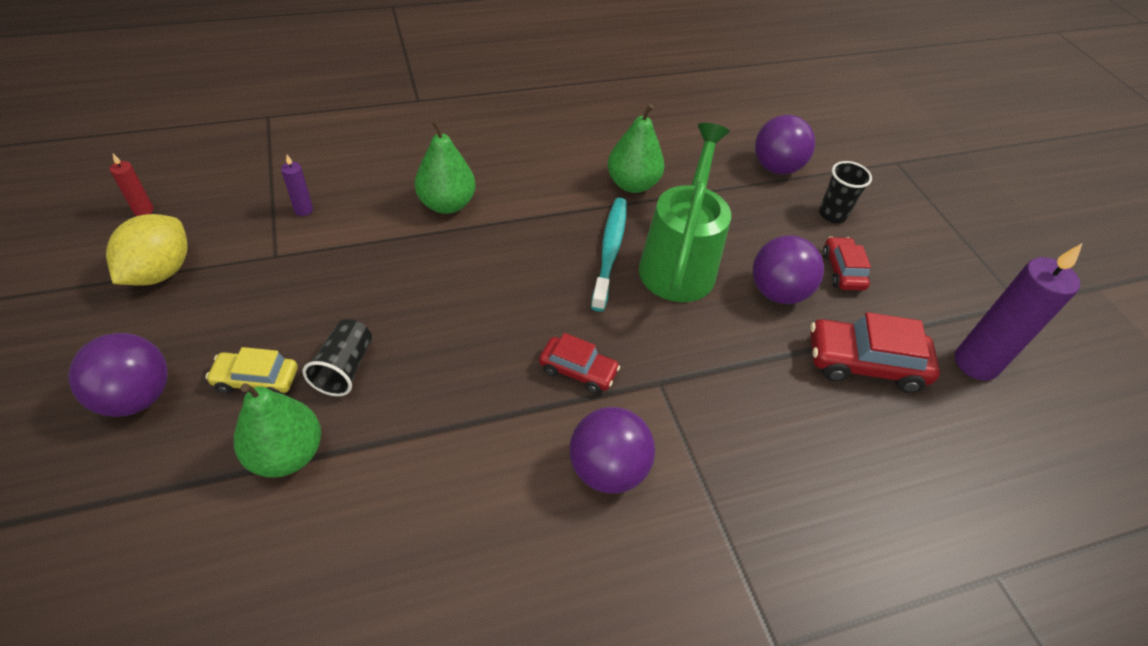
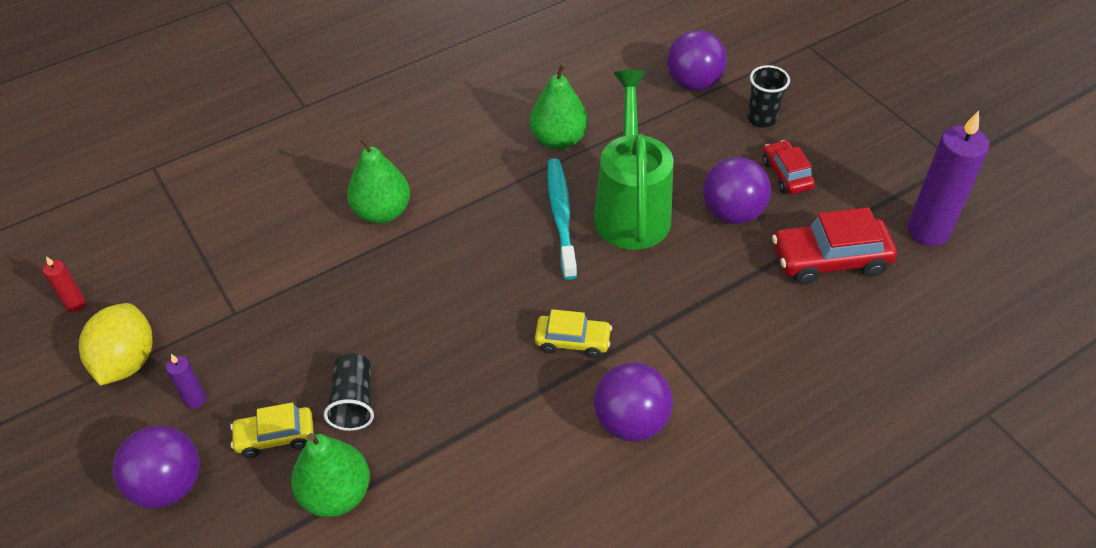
camera: 10 degrees left, 0 degrees up
purple candle [281,155,313,216] -> purple candle moved to [166,354,206,409]
red car [539,333,620,394] -> yellow car [535,309,612,358]

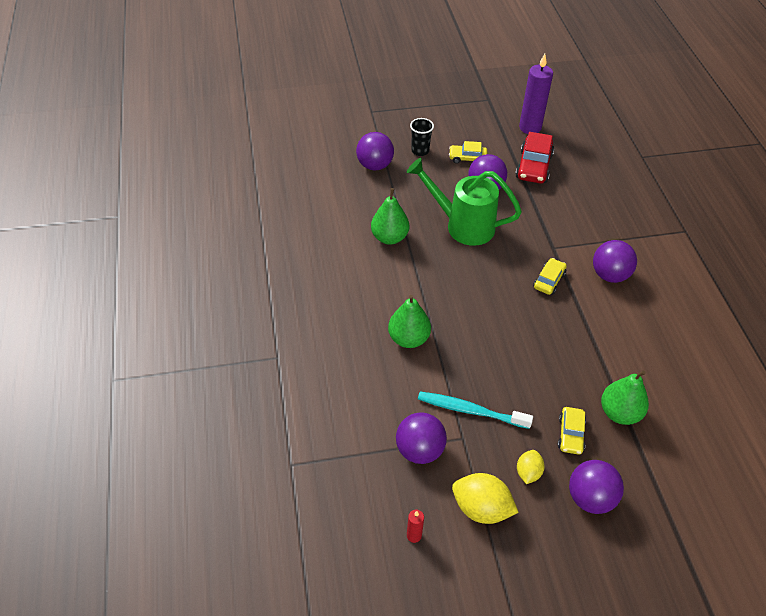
camera: 70 degrees left, 0 degrees up
purple candle [166,354,206,409] -> yellow lemon [517,450,545,484]
black cup [324,353,374,431] -> none
turquoise toothbrush [547,158,577,280] -> turquoise toothbrush moved to [418,392,533,429]
red car [762,140,815,194] -> yellow car [449,141,487,164]
none -> purple ball [396,413,447,464]

